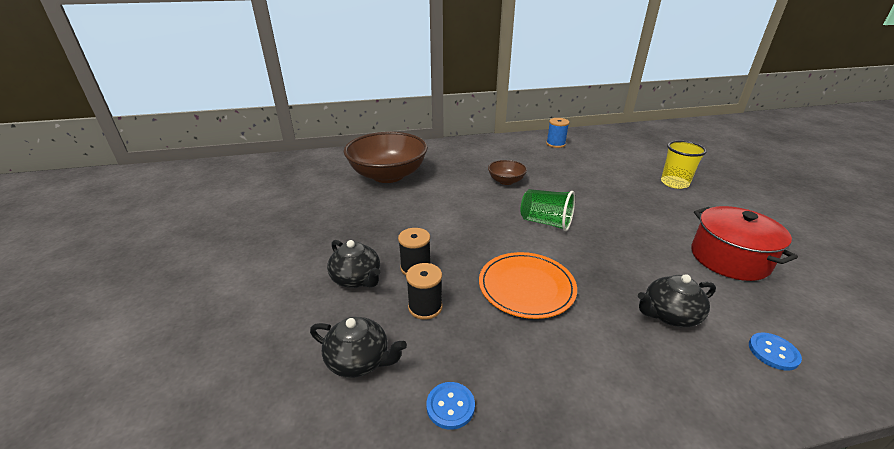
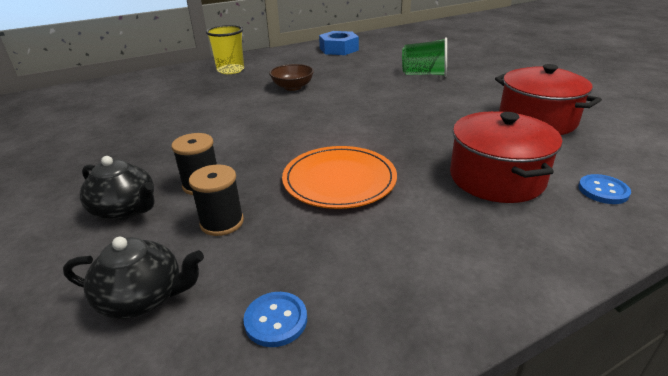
camera: 15 degrees left, 0 degrees up
brown bowl [344,132,428,183] -> none
green cup [521,189,575,231] -> green cup moved to [402,37,447,77]
blue spool [546,118,569,148] -> blue nut [319,31,359,55]
black teapot [638,274,716,327] -> red pot [450,111,562,203]
yellow cup [661,141,707,189] -> yellow cup moved to [206,25,244,74]

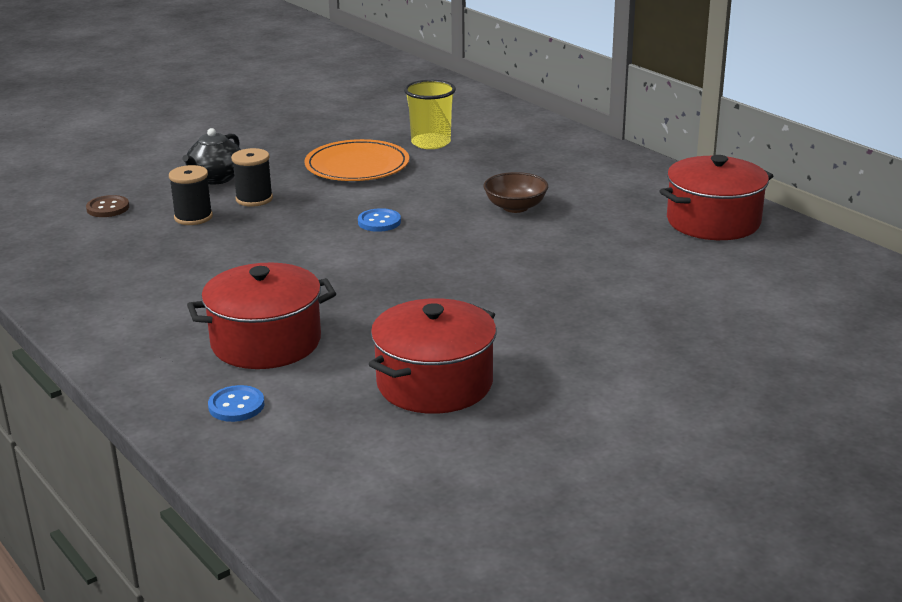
camera: 80 degrees right, 5 degrees down
black teapot [63,237,204,319] -> brown button [86,195,129,217]
yellow cup [206,25,244,74] -> yellow cup moved to [404,80,456,149]
blue button [243,292,307,347] -> blue button moved to [358,208,401,232]
orange plate [282,146,397,209] -> orange plate moved to [304,139,409,181]
blue nut [319,31,359,55] -> red pot [659,155,773,240]
green cup [402,37,447,77] -> none

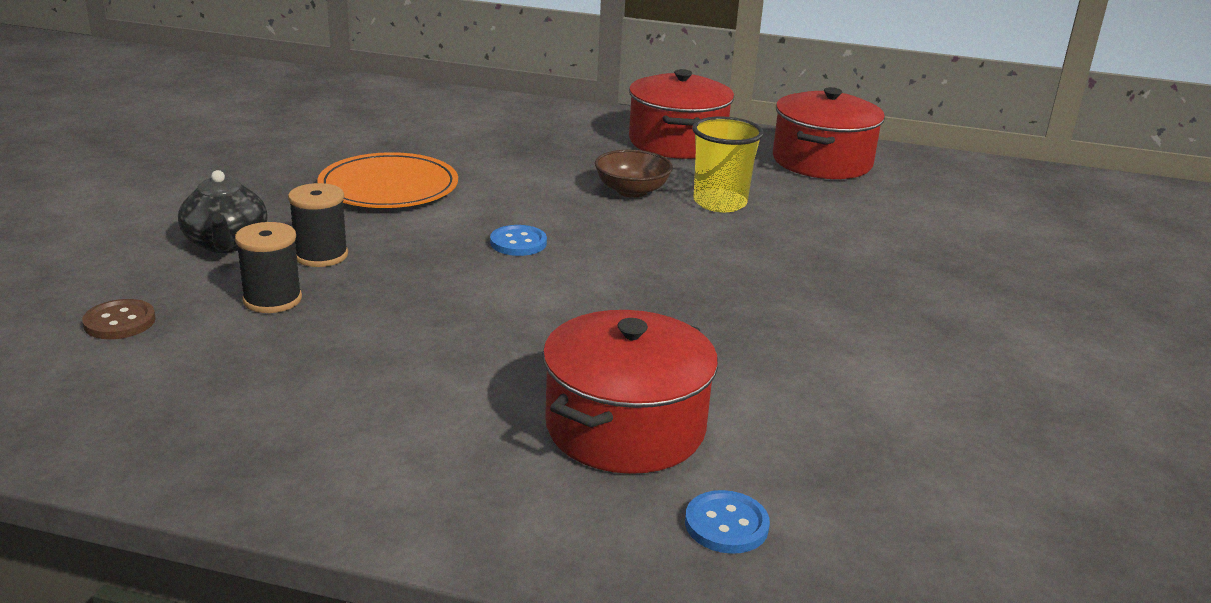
camera: 40 degrees left, 0 degrees up
red pot [369,298,496,414] -> red pot moved to [629,69,734,159]
yellow cup [404,80,456,149] -> yellow cup moved to [692,116,764,212]

